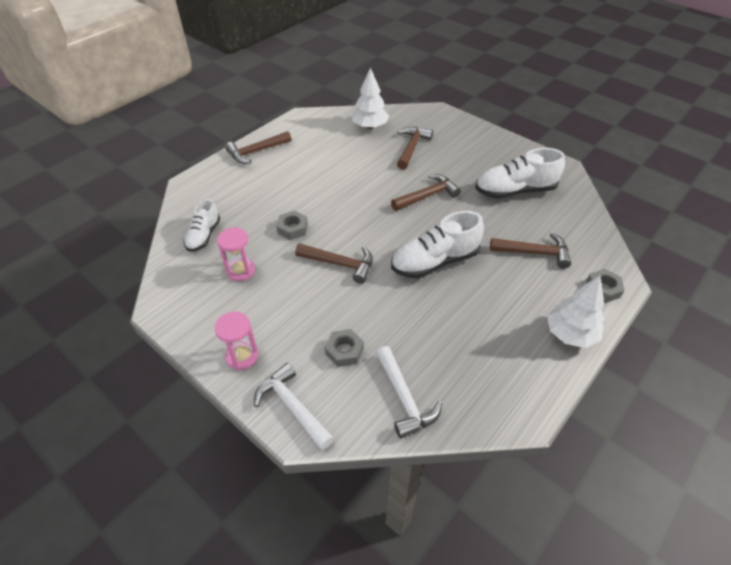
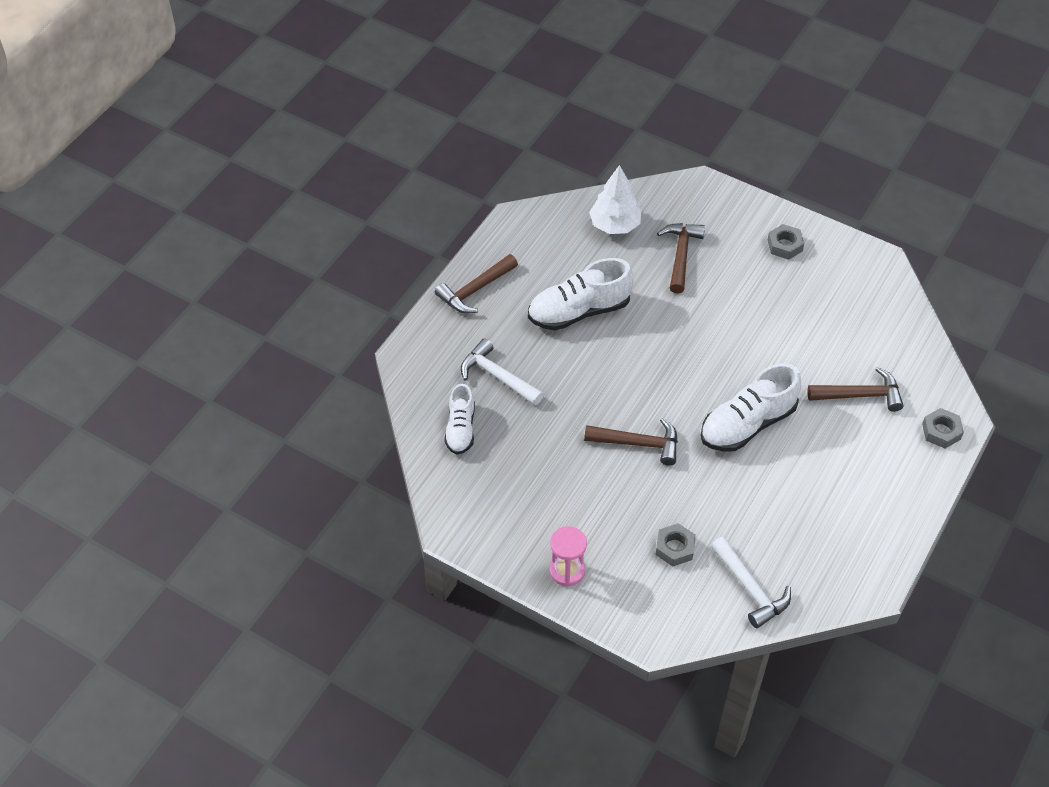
camera: 10 degrees left, 5 degrees up
pink hourglass [217,227,255,281] -> none
white hammer [254,363,334,450] -> white hammer moved to [461,338,544,405]
grey nut [276,211,308,240] -> grey nut moved to [768,224,804,260]
brown hammer [391,174,461,211] -> none
white shoe [475,148,565,199] -> white shoe moved to [528,258,634,330]
white tree [547,275,604,348] -> none

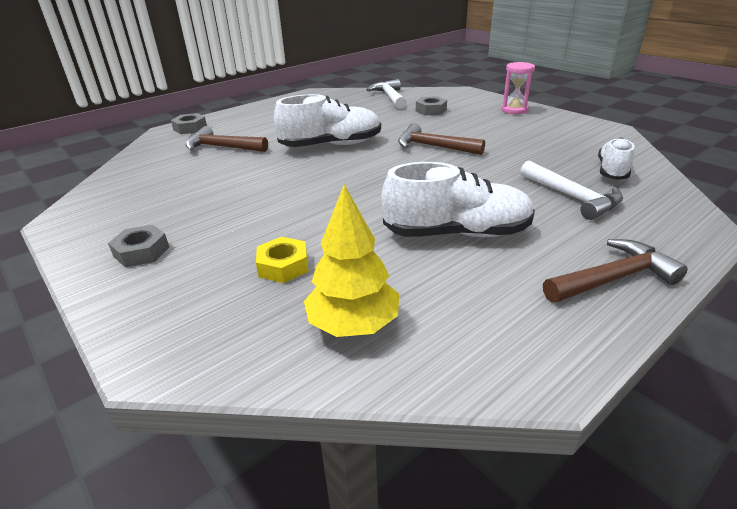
camera: 160 degrees left, 20 degrees down
white tree [589,165,642,234] -> yellow tree [304,185,399,337]
brown hammer [657,223,705,294] -> yellow nut [256,237,308,283]

